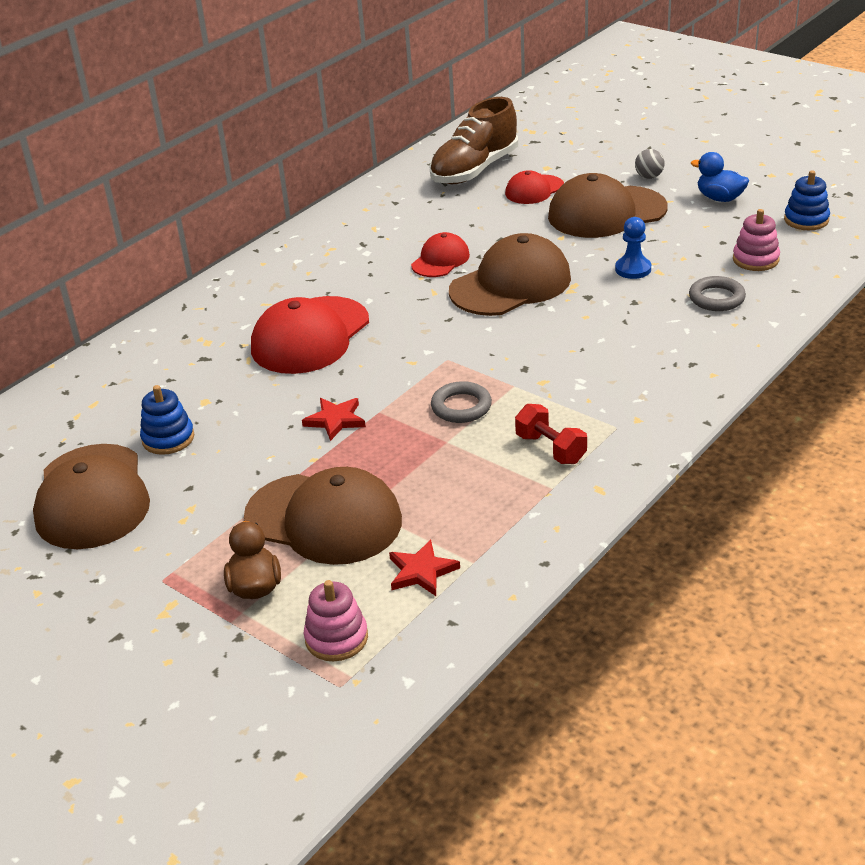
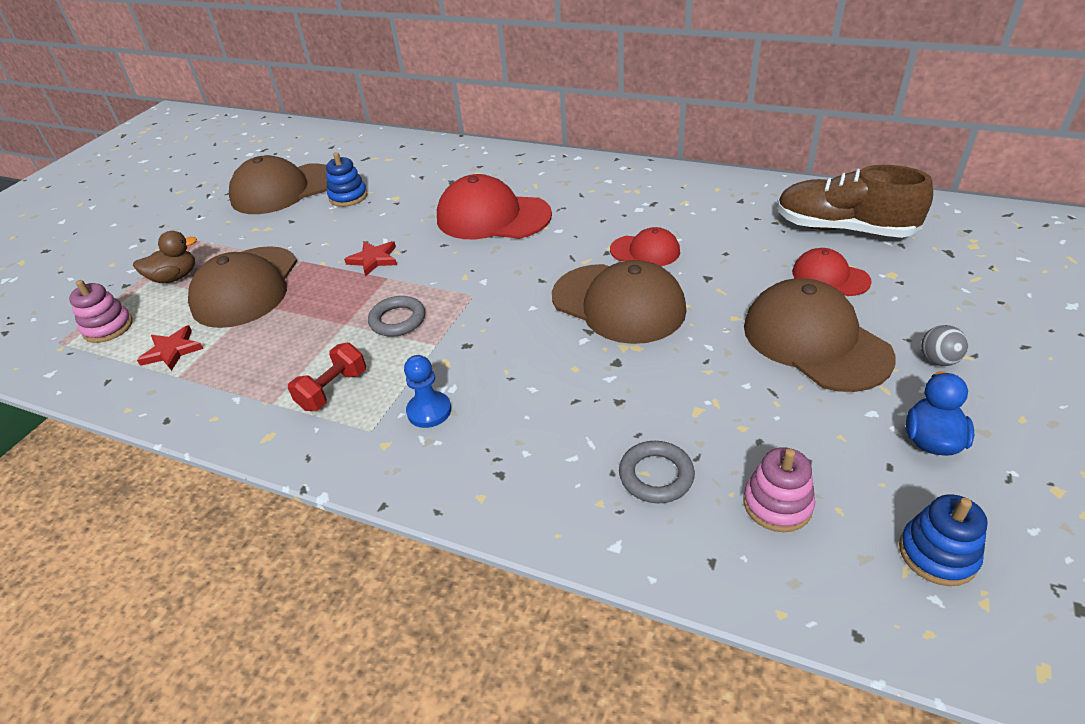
camera: 75 degrees right, 5 degrees up
blue pawn [615,217,651,279] -> blue pawn moved to [404,355,451,428]

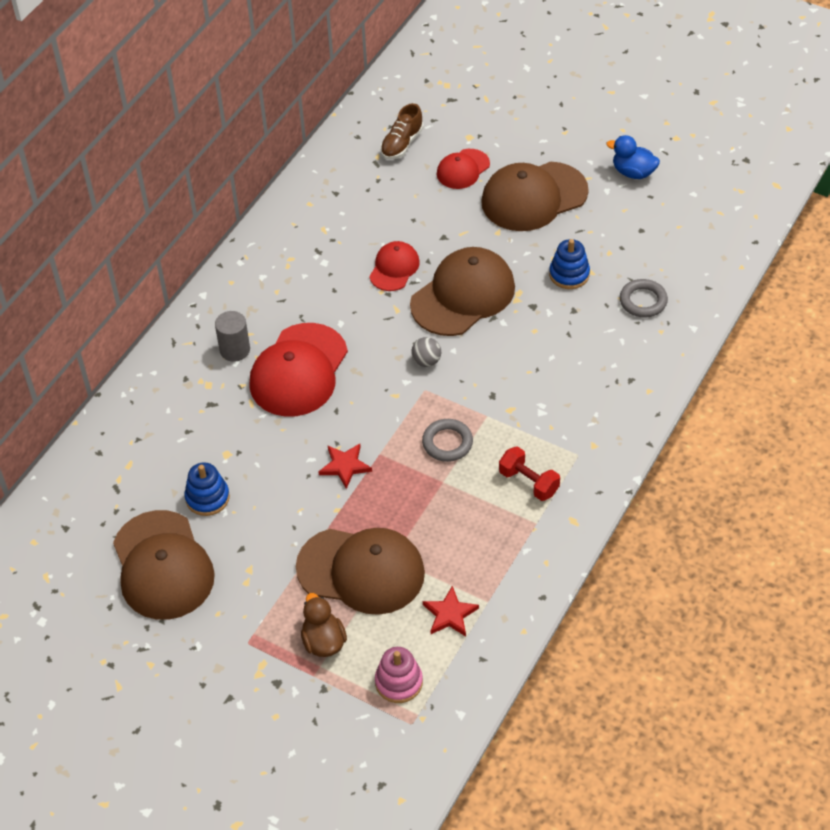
camera: 85 degrees left, 10 degrees up
blue pawn [404,355,451,428] -> none
pink stacking toy [743,447,815,532] -> none
brown shoe [777,165,933,238] -> brown shoe [380,103,423,159], size x0.56
blue stacking toy [899,494,988,586] -> blue stacking toy moved to [549,239,590,289]
grey ball [921,325,968,366] -> grey ball moved to [411,337,441,367]
none -> grey cylinder [215,311,250,362]

